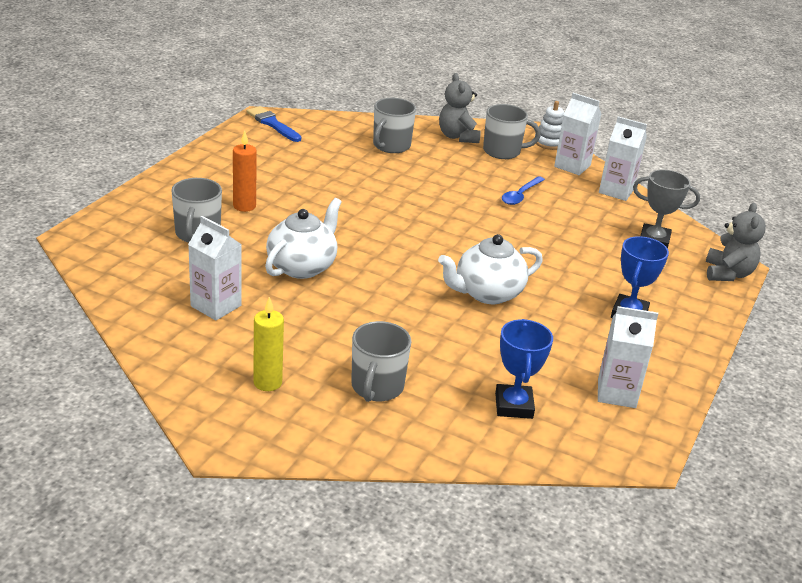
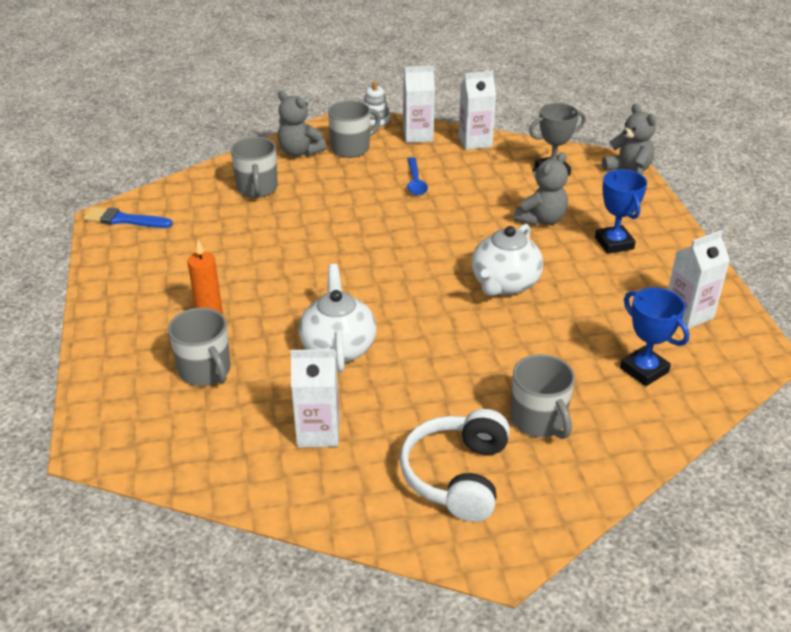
camera: 35 degrees left, 5 degrees up
yellow candle [253,297,284,391] -> white headphones [400,409,510,522]
none -> grey teddy bear [514,152,568,226]

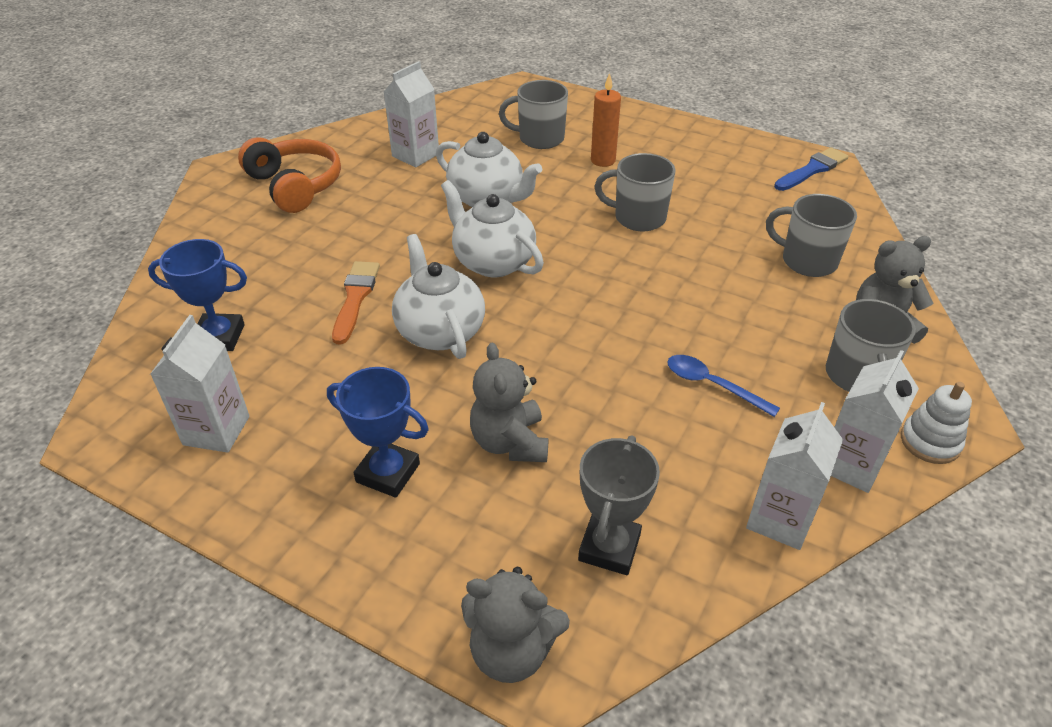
camera: 130 degrees right, 5 degrees up
white headphones [400,409,510,522] -> orange headphones [238,137,341,213]
grey mug [511,354,575,439] -> grey mug moved to [594,153,676,231]
none -> orange brush [332,261,380,344]
none -> white teapot [441,180,544,277]

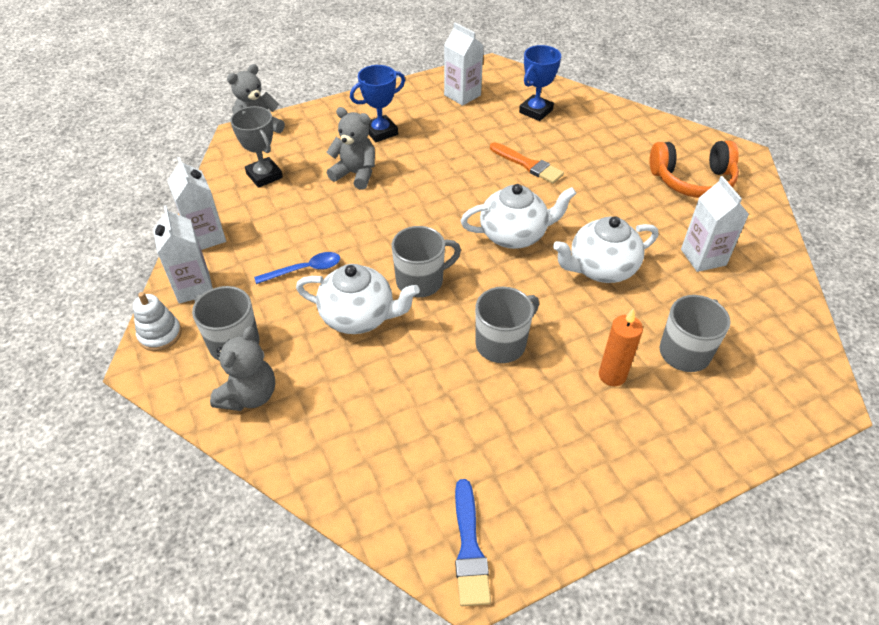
camera: 125 degrees right, 5 degrees up
white teapot [392,234,485,359] -> white teapot moved to [296,264,420,334]
grey mug [766,194,857,277] -> grey mug moved to [392,226,461,297]

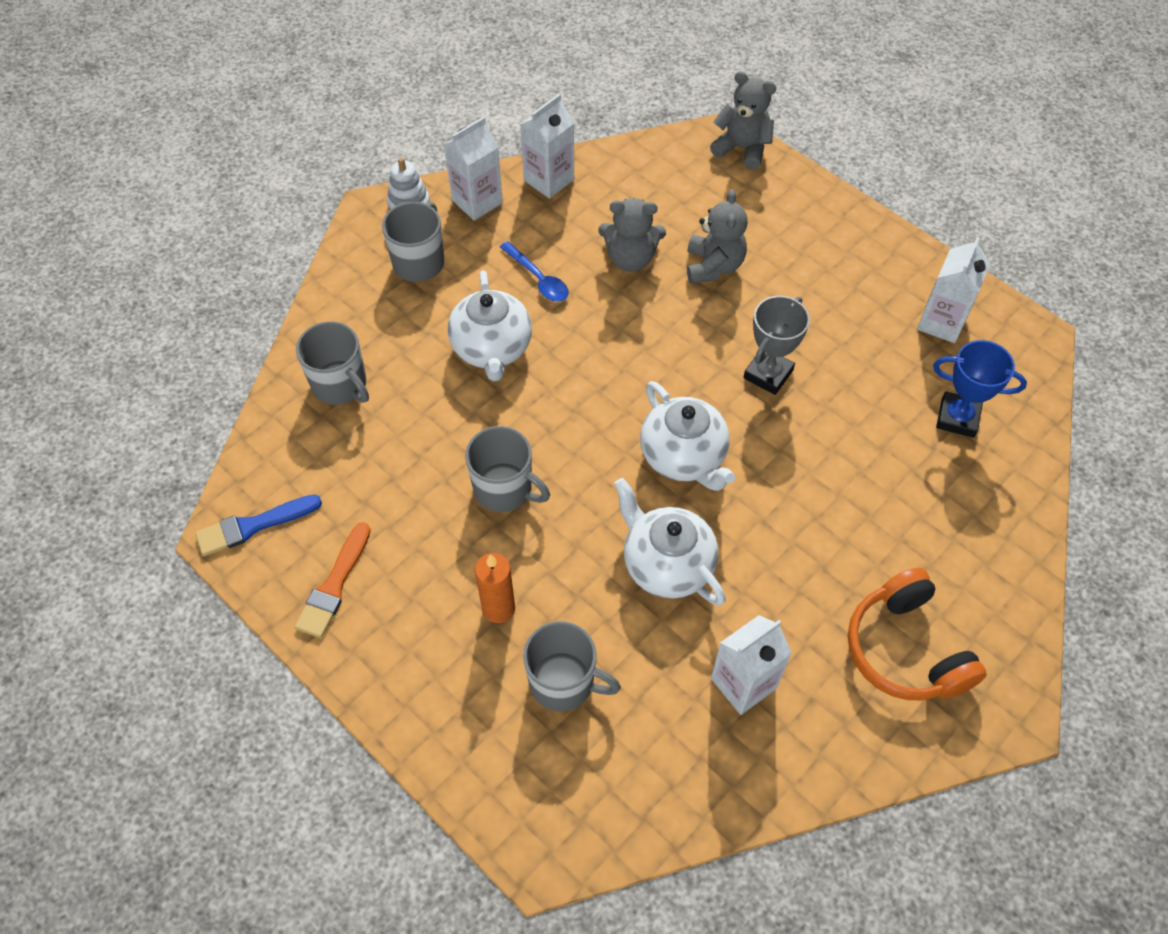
camera: 70 degrees right, 10 degrees up
grey teddy bear [210,326,275,411] -> grey teddy bear moved to [598,198,666,272]
grey trophy [230,106,283,188] -> grey trophy moved to [743,296,810,395]
blue trophy [350,65,405,142] -> none
grey mug [392,226,461,297] -> grey mug moved to [296,321,369,405]
orange brush [490,142,564,184] -> orange brush moved to [295,522,371,638]

